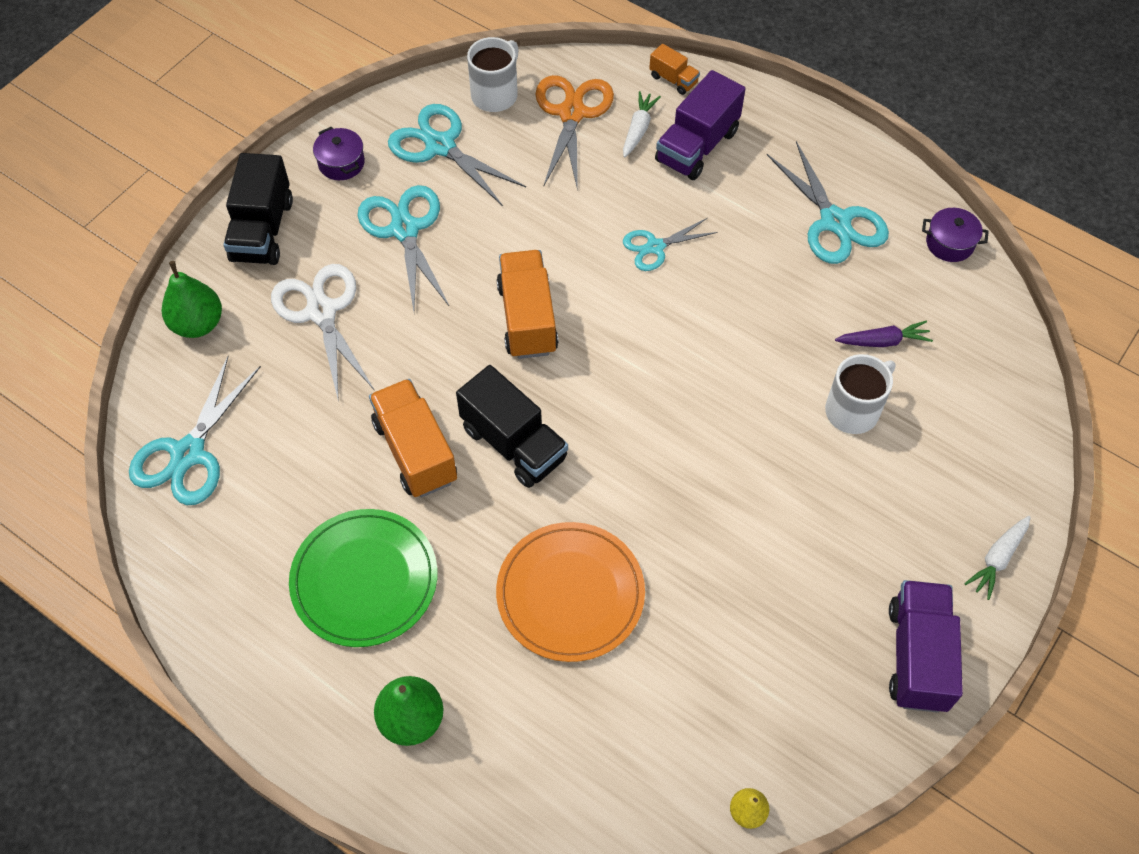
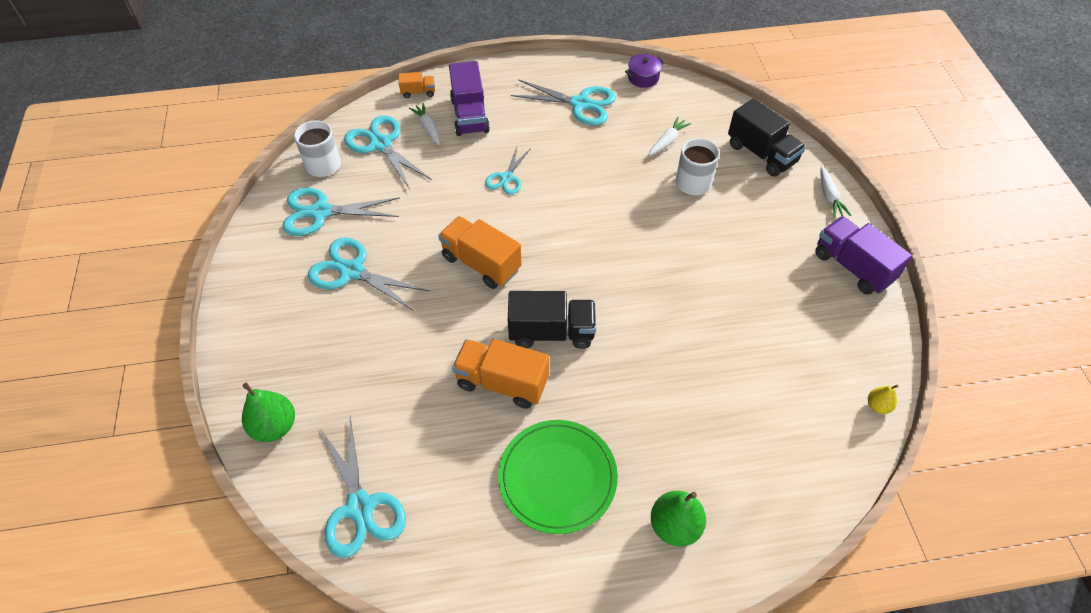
camera: 45 degrees left, 5 degrees down
black truck [223,153,293,265] -> black truck moved to [728,98,806,177]
white scissors [271,264,375,402] -> none
purple pot [313,127,365,180] -> none
orange plate [496,522,645,662] -> none
orange scissors [536,75,614,191] -> turquoise scissors [344,115,432,190]
purple carrot [835,321,933,347] -> white carrot [649,117,691,156]

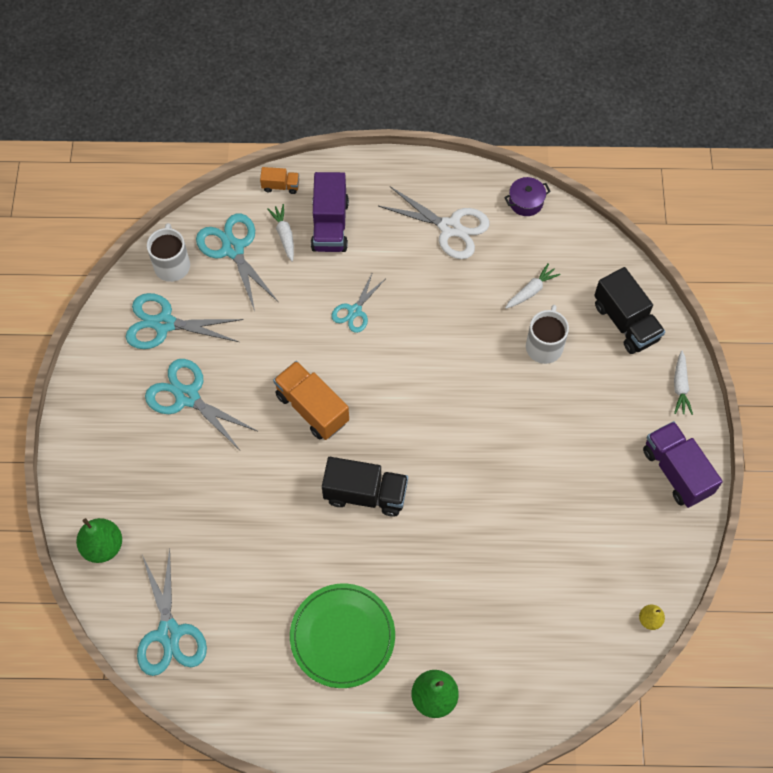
camera: 10 degrees right, 10 degrees up
orange truck [452,339,549,409] -> none
turquoise scissors [511,80,616,125] -> white scissors [378,186,489,259]

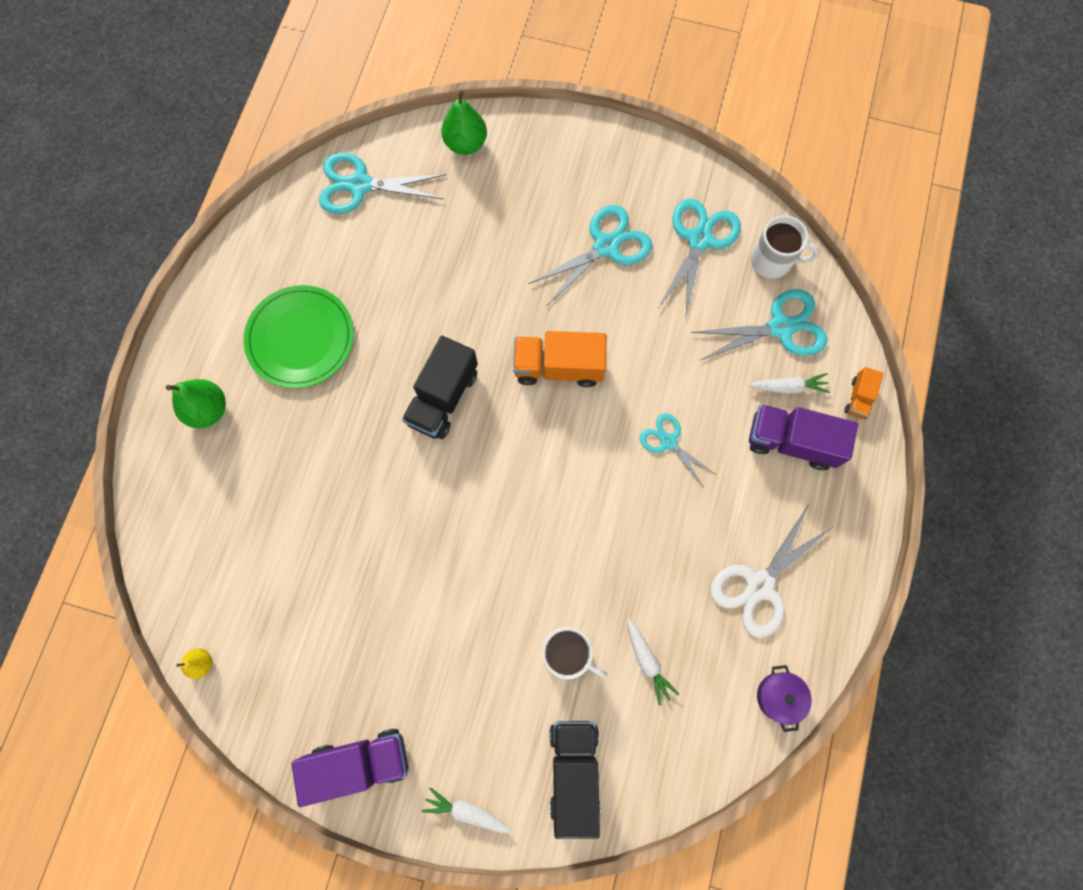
camera: 105 degrees right, 10 degrees up
orange truck [273,361,349,440] -> orange truck turned 150 degrees counterclockwise [513,331,607,387]
black truck [594,267,665,354] -> black truck turned 105 degrees clockwise [549,721,600,839]

